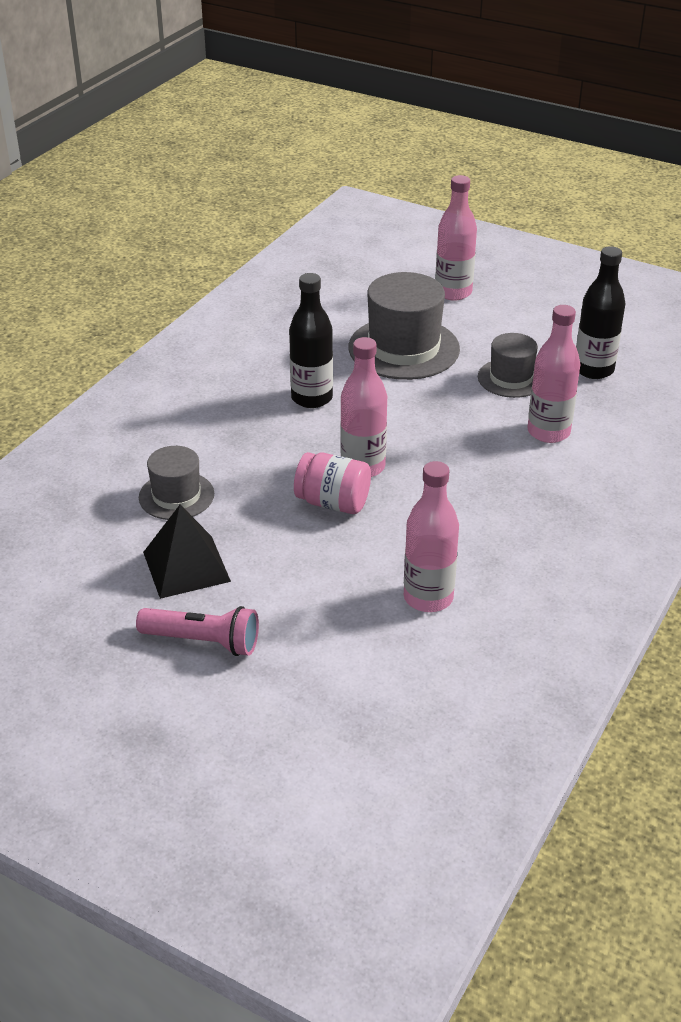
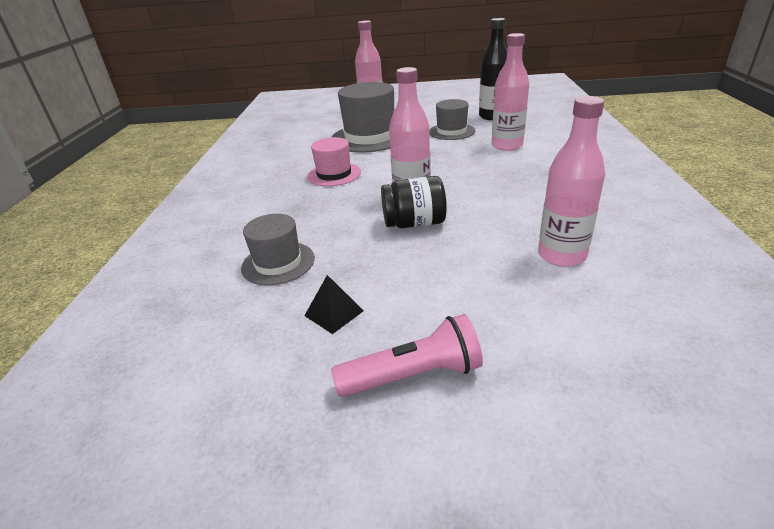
camera: 25 degrees left, 5 degrees down
black pyramid [143,505,231,599] -> black pyramid [304,275,364,334], size x0.55
black bottle [289,273,333,408] -> pink hat [307,137,361,186]
pink jar [294,452,371,514] -> black jar [381,176,447,228]

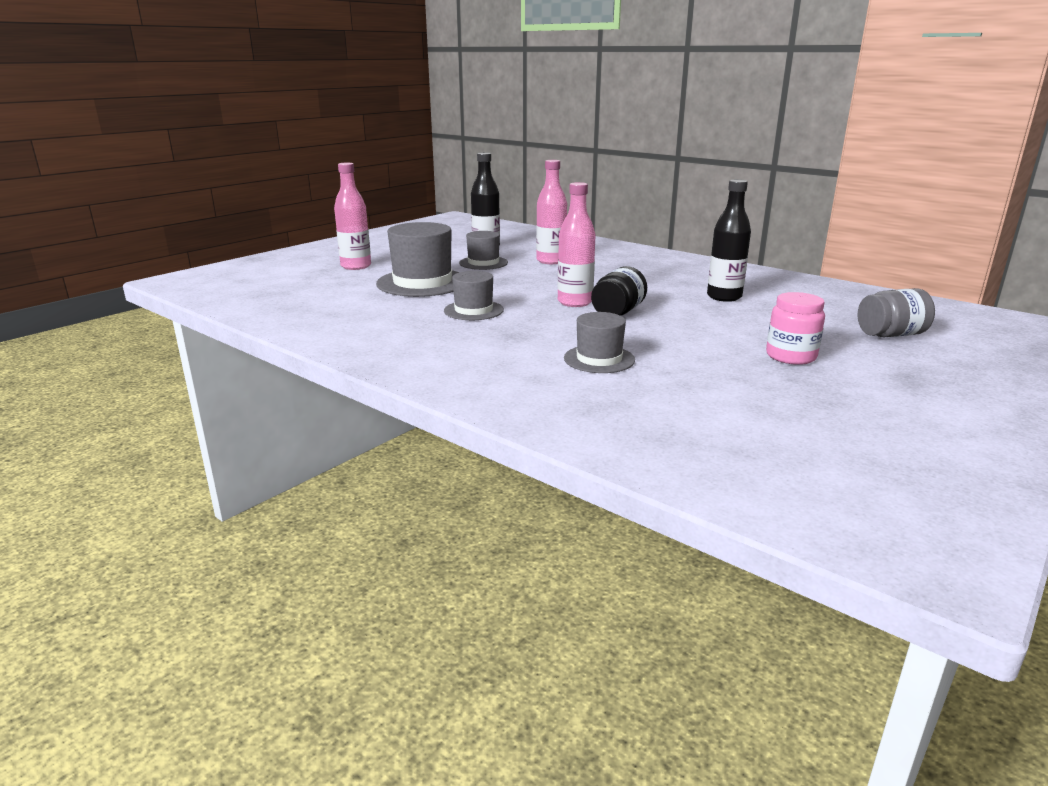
camera: 55 degrees left, 10 degrees down
black pyramid [304,275,364,334] -> none
pink hat [307,137,361,186] -> grey hat [444,271,504,320]
pink flashlight [331,314,483,397] -> pink jar [766,292,825,365]
pink bottle [538,96,605,267] -> black bottle [707,179,751,302]
none -> grey jar [858,288,935,337]

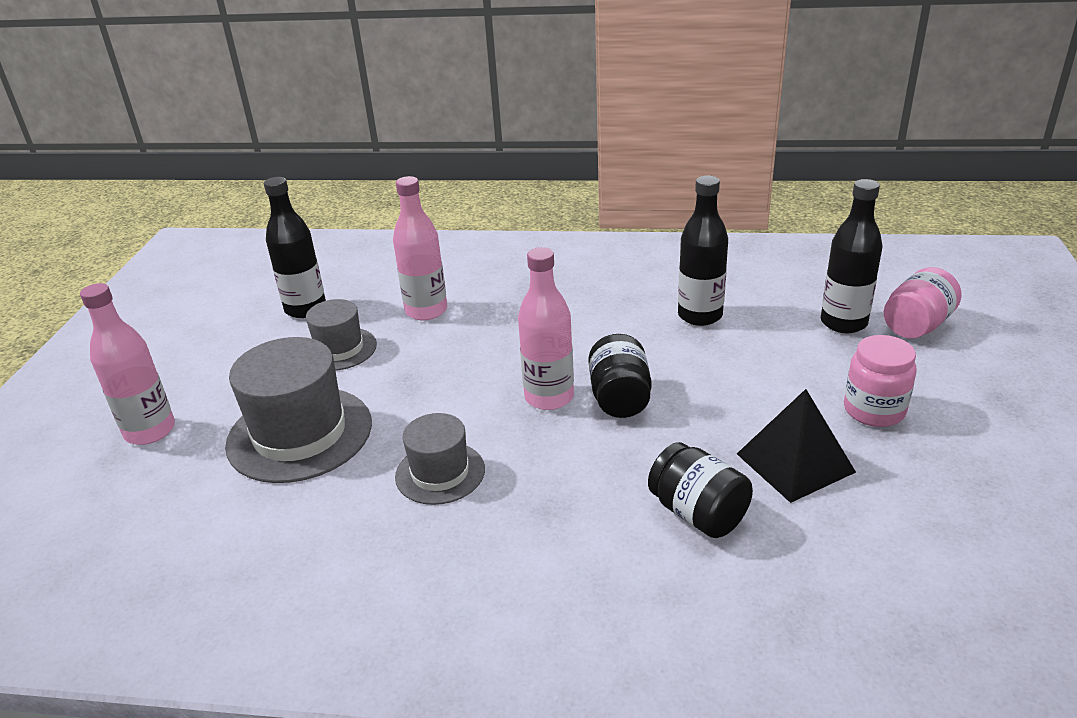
camera: 30 degrees left, 10 degrees up
grey hat [564,312,635,373] -> black jar [648,442,753,538]
grey jar [858,288,935,337] -> pink jar [884,267,961,339]
none -> black pyramid [737,389,856,503]
none -> black bottle [821,179,882,333]

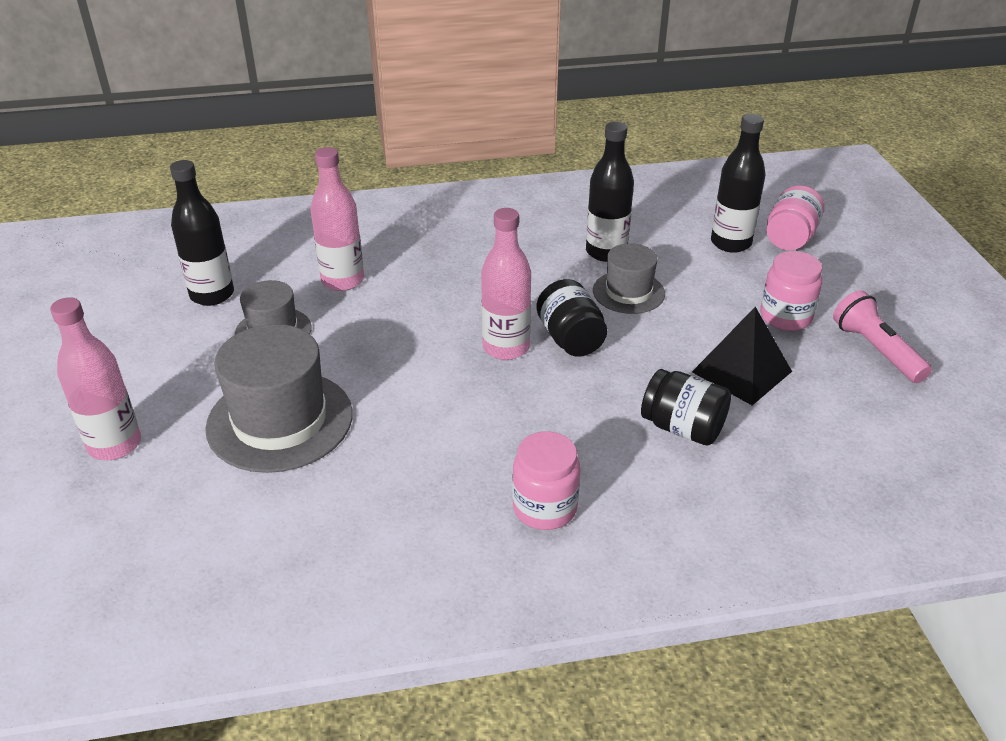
camera: 20 degrees left, 5 degrees up
grey hat [395,413,485,505] -> grey hat moved to [593,243,665,314]
none -> pink jar [512,431,580,530]
none -> pink flashlight [833,290,932,383]

